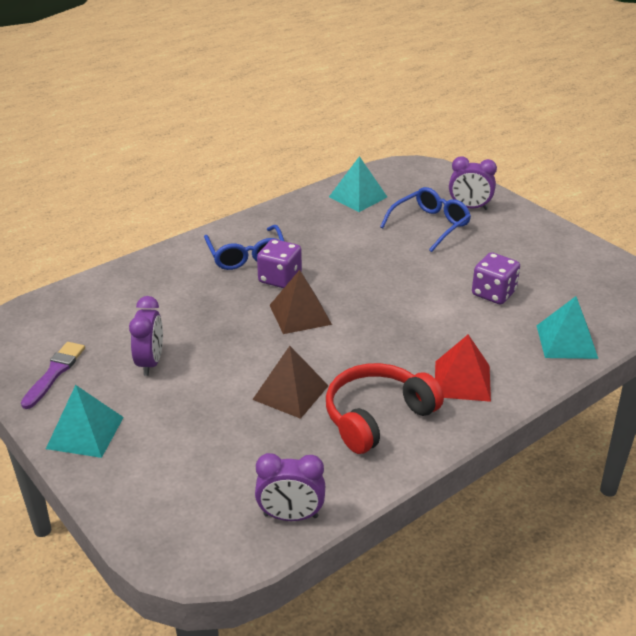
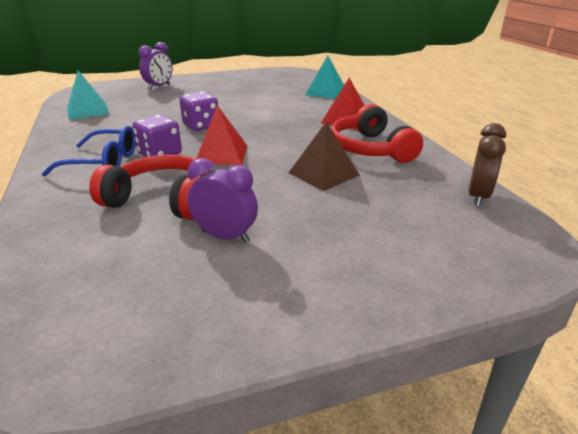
camera: 70 degrees left, 5 degrees down
purple brush [21,342,85,409] -> none
turquoise pyramid [46,385,124,458] -> none
purple clock [255,453,325,521] -> brown clock [469,123,506,207]
brown pyramid [270,270,332,334] -> red pyramid [196,105,247,165]
blue glasses [380,187,471,252] -> none
purple dice [472,252,520,304] -> purple dice moved to [179,92,218,131]
none -> red headphones [89,155,210,220]

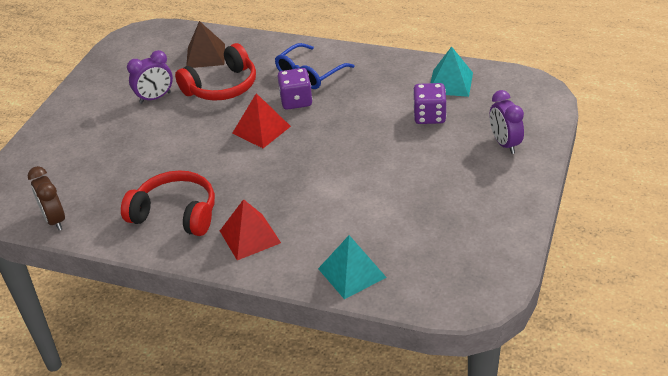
camera: 130 degrees right, 10 degrees up
purple dice [179,92,218,131] -> purple dice moved to [413,83,447,124]
brown pyramid [289,121,360,191] -> brown pyramid moved to [186,21,225,68]

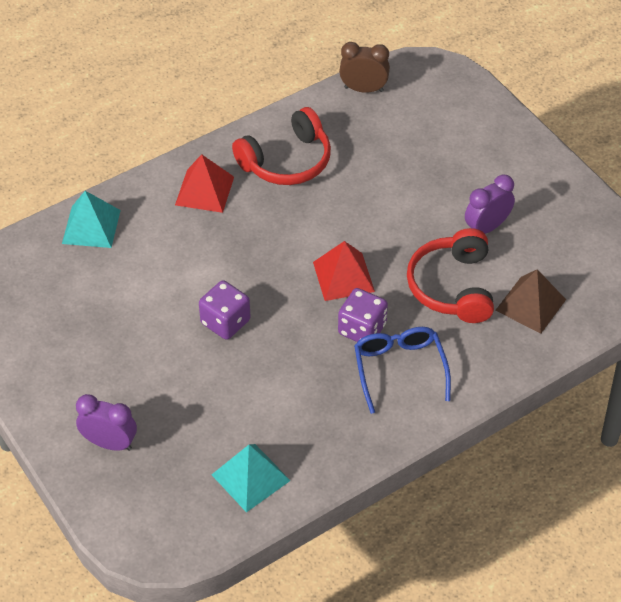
camera: 125 degrees right, 10 degrees up
purple clock [127,50,173,104] -> purple clock turned 45 degrees clockwise [465,175,515,234]
purple dice [413,83,447,124] -> purple dice moved to [199,280,251,340]

